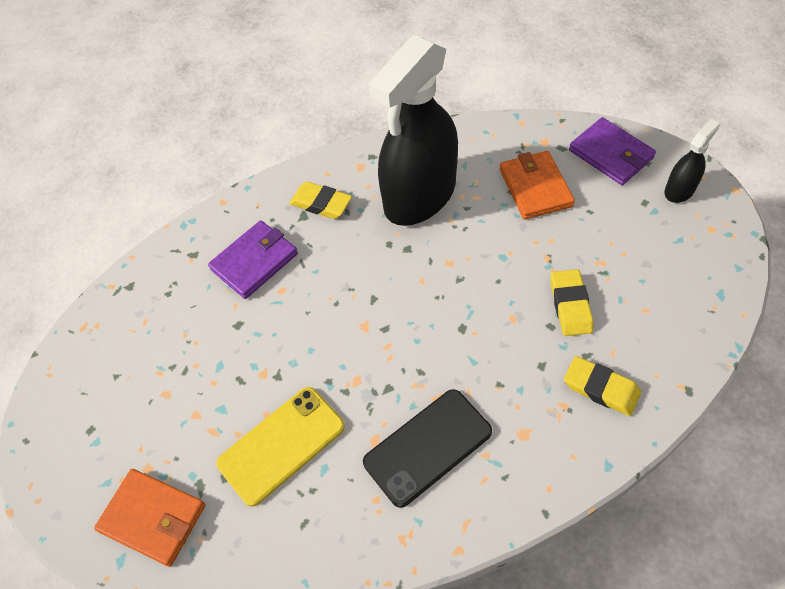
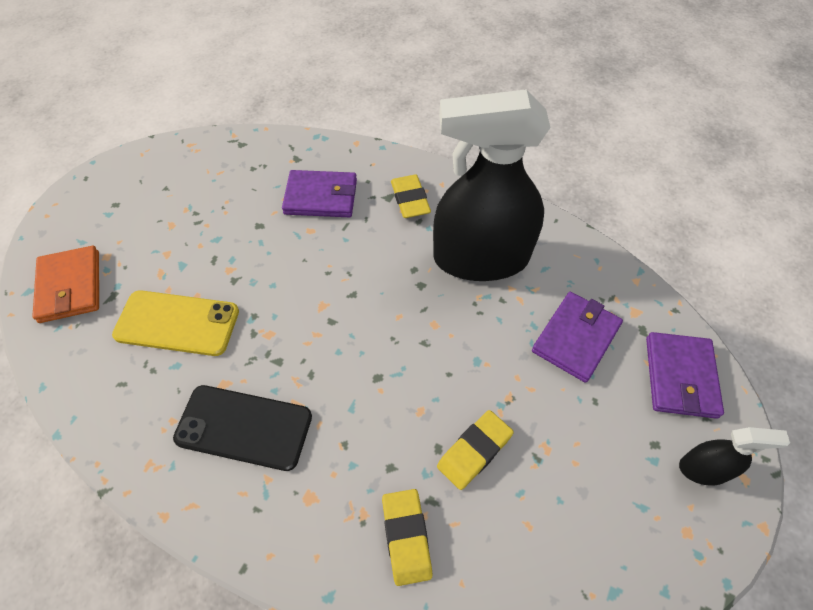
camera: 45 degrees right, 0 degrees up
orange wallet [500,151,575,220] -> purple wallet [532,292,623,383]

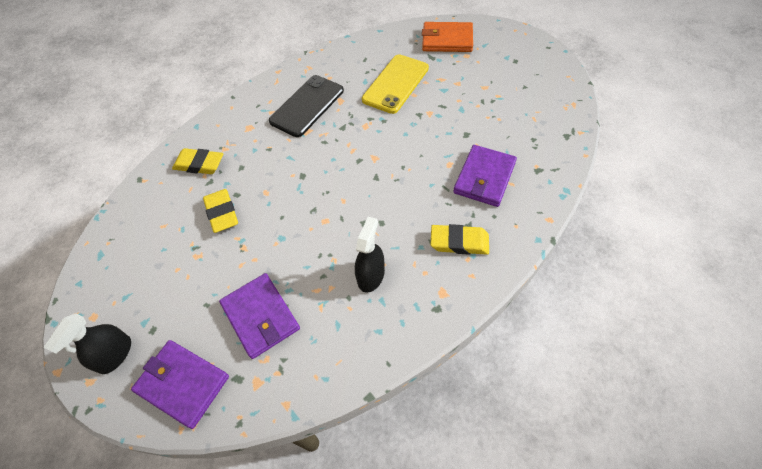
camera: 115 degrees right, 0 degrees up
black spray bottle [433,89,551,281] -> black spray bottle [355,217,385,293], size x0.44

